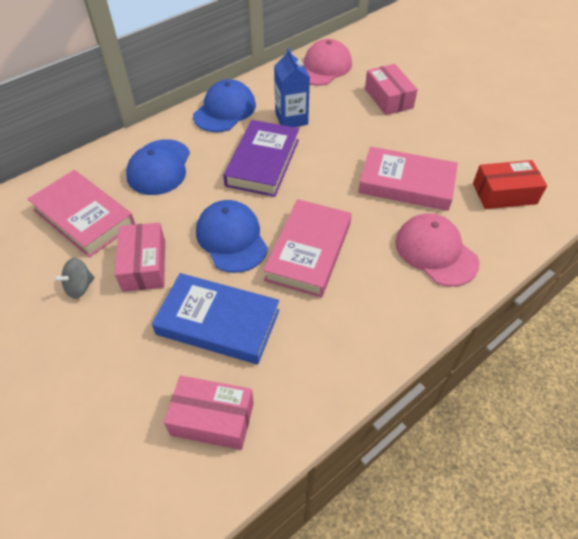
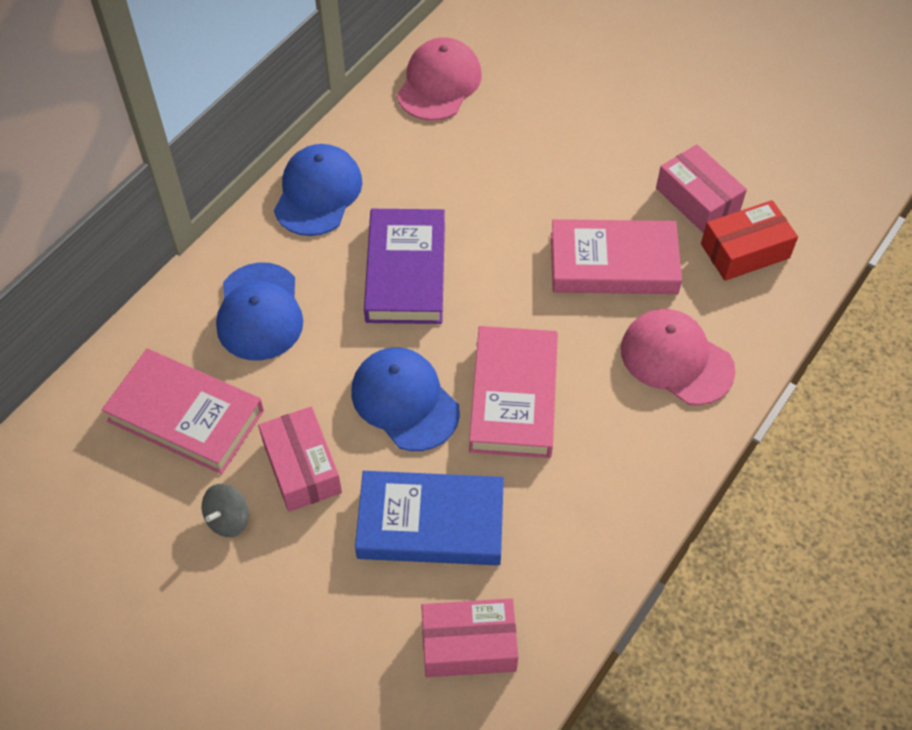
camera: 15 degrees left, 5 degrees up
blue carton [274,48,310,127] -> none
pink box [365,64,418,115] -> pink box moved to [656,144,747,233]

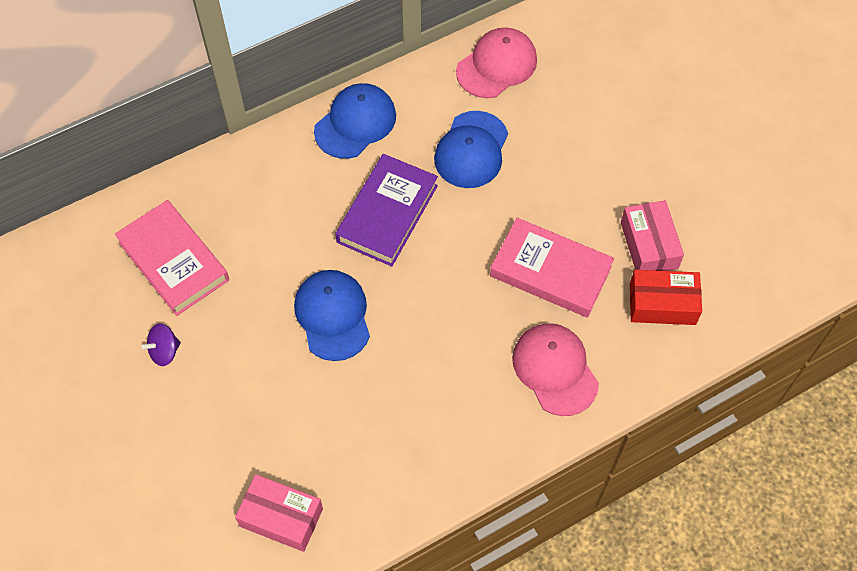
camera: 25 degrees right, 5 degrees up
grey spinning top [202,484,249,537] -> purple spinning top [142,323,181,366]
blue cap [216,262,303,361] -> blue cap moved to [434,111,508,188]
pink box [258,407,342,512] -> none
blue book [355,471,504,566] -> none
pink book [469,326,558,458] -> none

